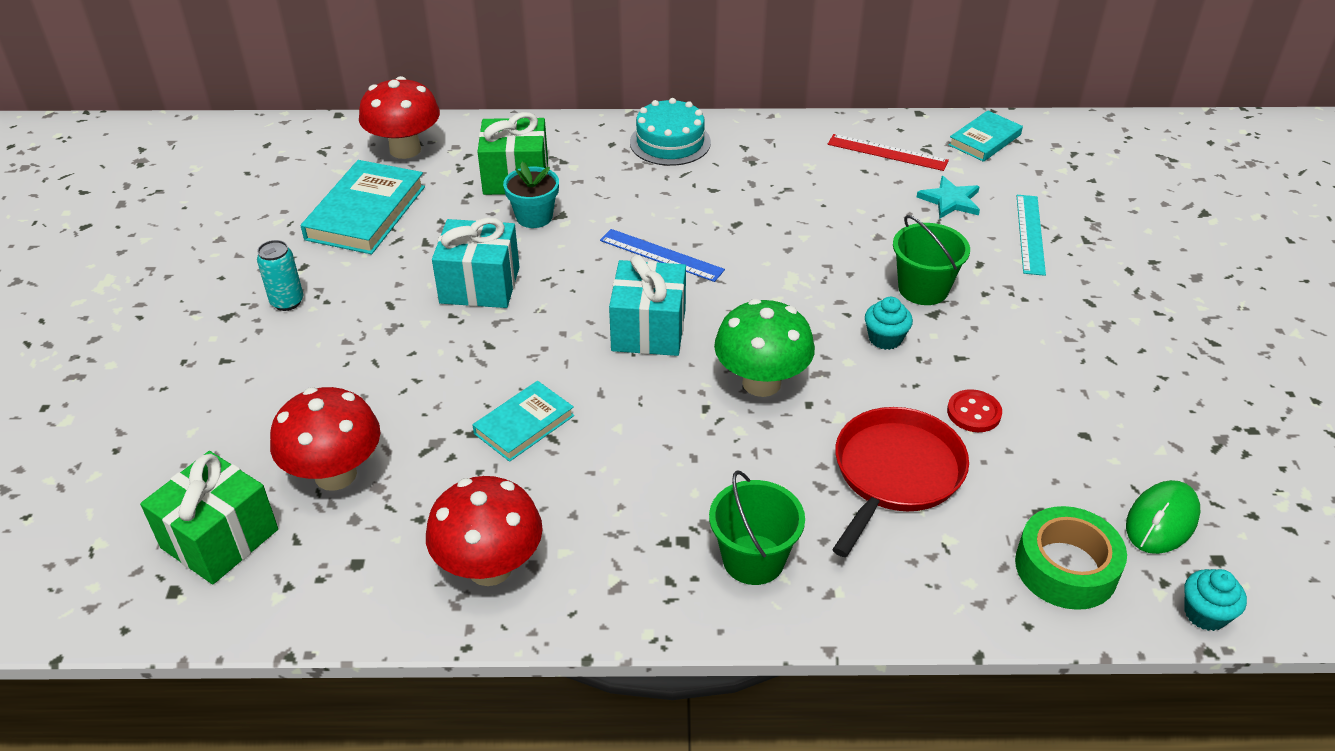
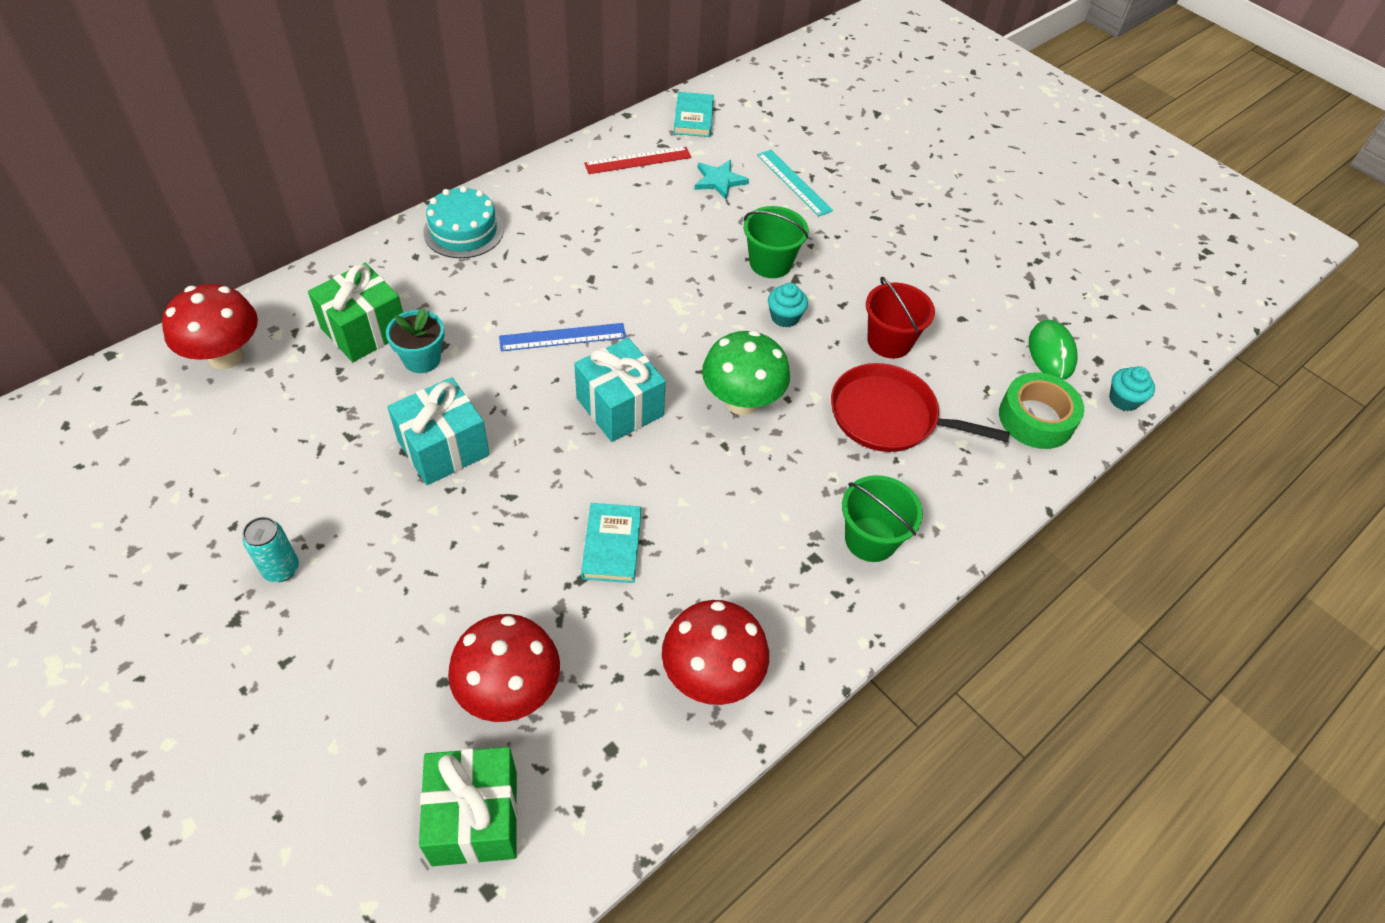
camera: 45 degrees left, 10 degrees up
turquoise book [301,160,425,254] -> none
red pan [832,407,969,557] -> red pan turned 60 degrees counterclockwise [831,363,1010,452]
red button [947,389,1002,432] -> red bucket [866,276,935,358]

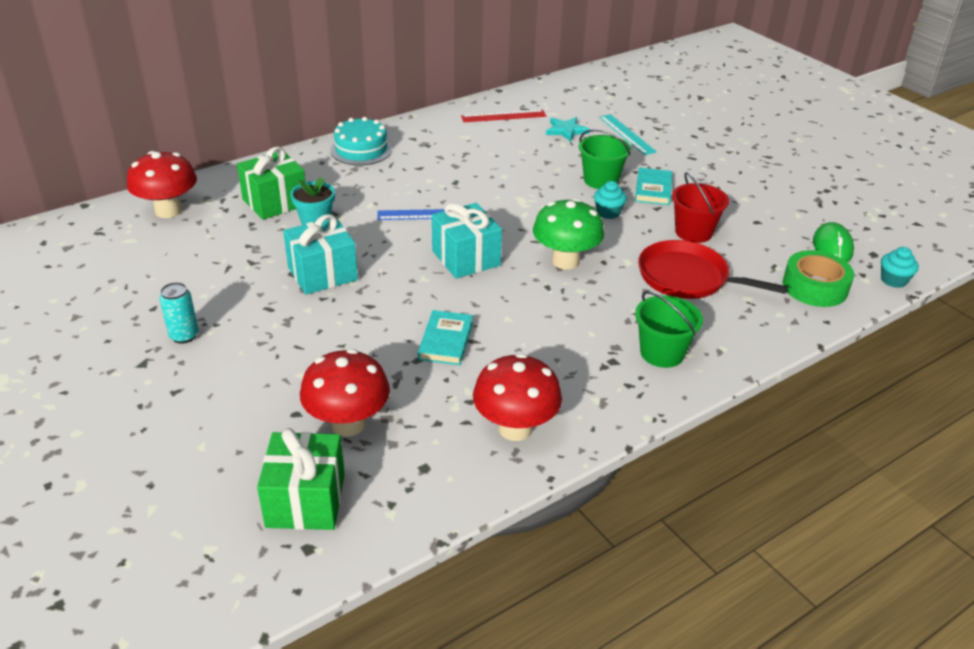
camera: 10 degrees right, 15 degrees down
turquoise book [674,92,714,137] -> turquoise book moved to [635,168,672,205]

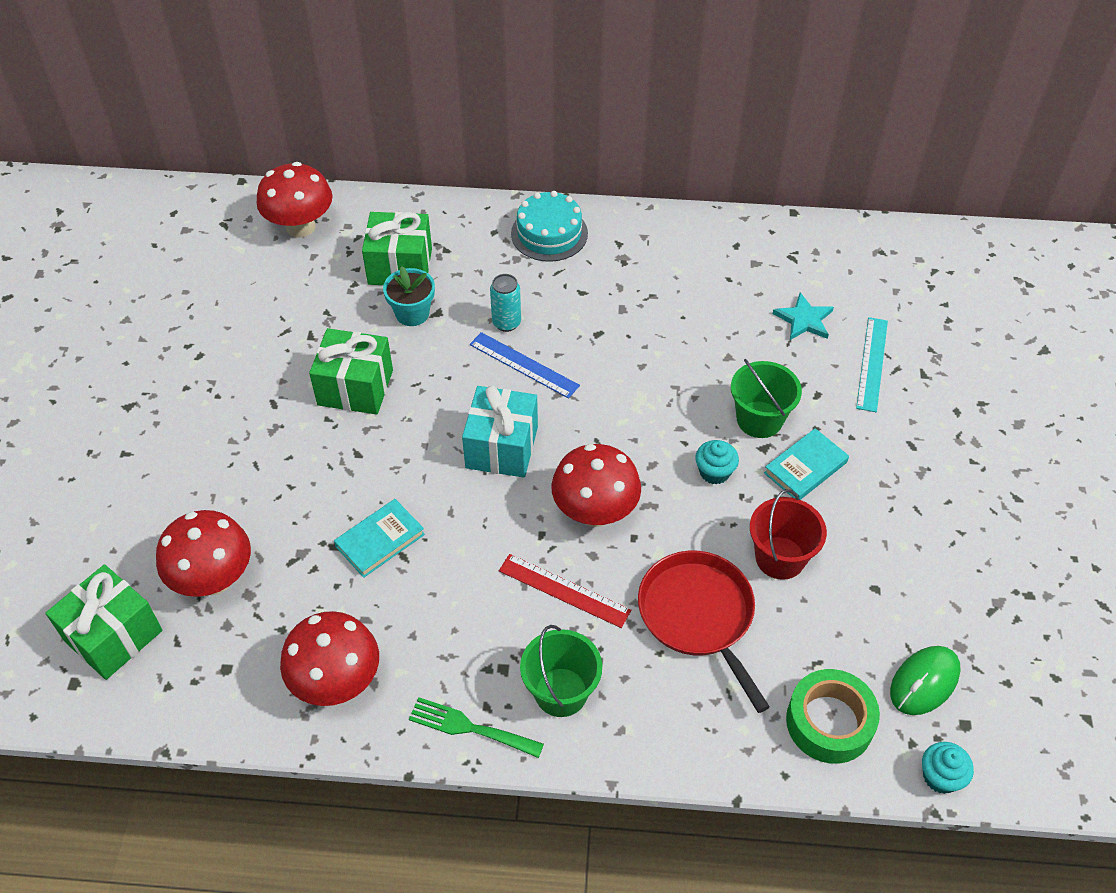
camera: 40 degrees right, 15 degrees up
turquoise can [159,282,198,344] -> turquoise can moved to [490,274,521,332]
turquoise gift [283,214,358,295] -> green gift [309,328,393,415]
red ruler [461,110,546,122] -> red ruler moved to [499,554,631,628]
green mushroom [533,198,604,270] -> red mushroom [551,444,641,527]
none -> green fork [409,697,544,758]

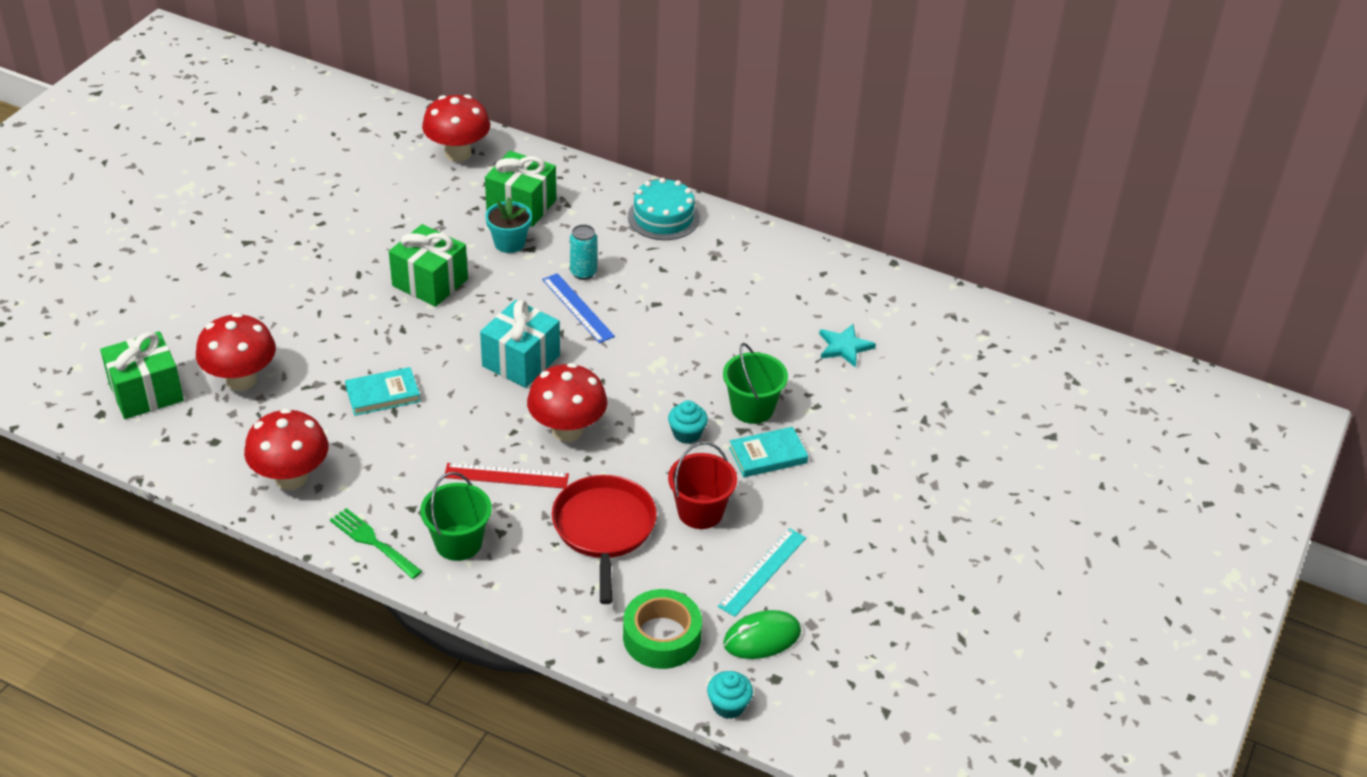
camera: 20 degrees right, 10 degrees down
red ruler [499,554,631,628] -> red ruler turned 45 degrees counterclockwise [445,463,569,489]
turquoise ruler [856,317,888,412] -> turquoise ruler moved to [718,528,806,617]

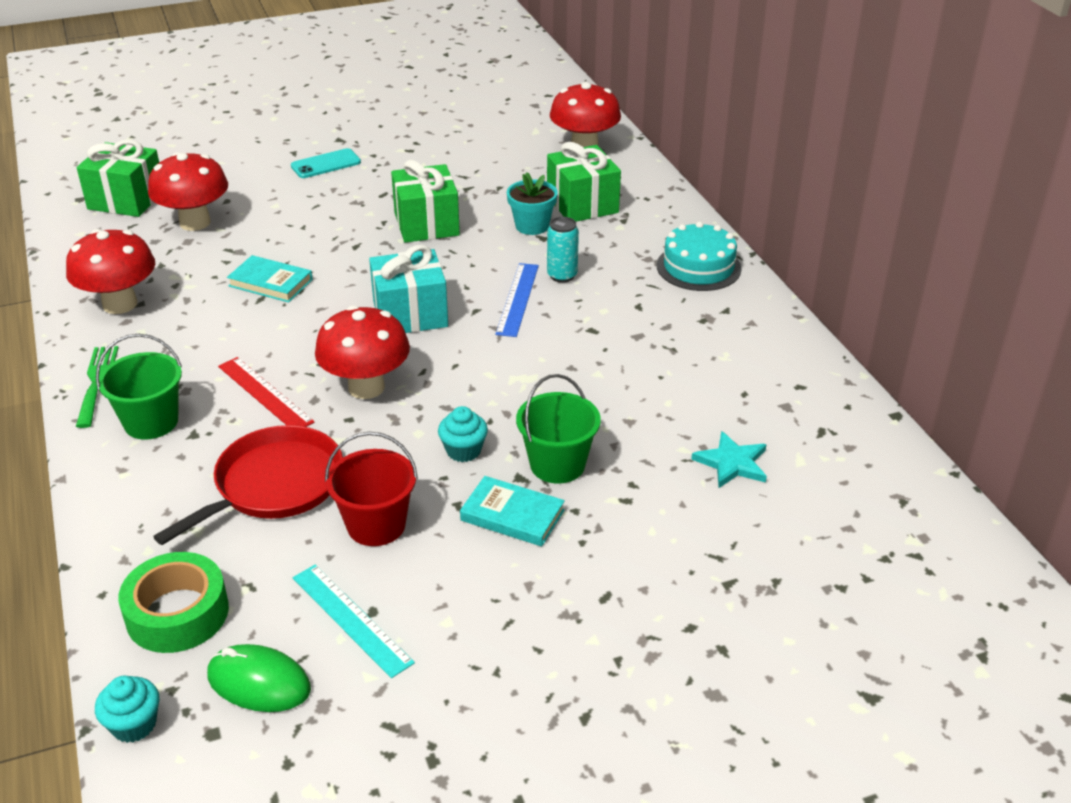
camera: 45 degrees right, 5 degrees down
turquoise ruler [718,528,806,617] -> turquoise ruler turned 60 degrees clockwise [293,565,415,678]
none -> turquoise phone [291,148,361,178]

